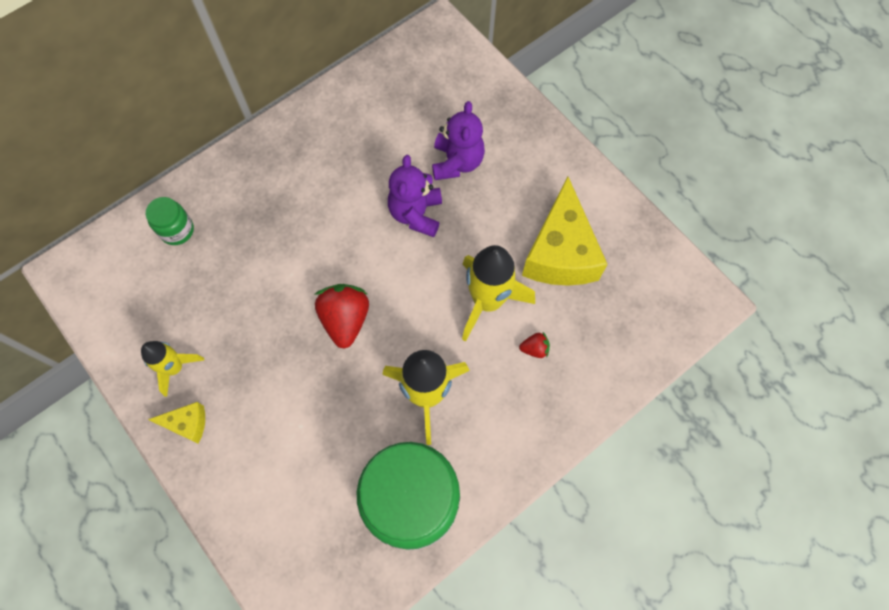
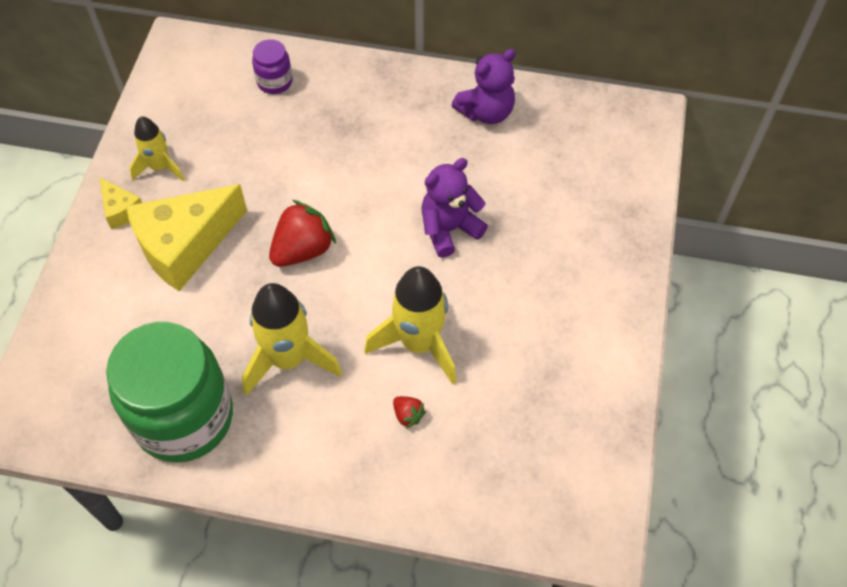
camera: 50 degrees right, 10 degrees down
green jar [146,197,194,245] -> purple jar [252,39,292,94]
purple teddy bear [432,101,485,180] -> purple teddy bear moved to [452,49,516,124]
yellow cheese [522,177,608,286] -> yellow cheese moved to [126,184,247,291]

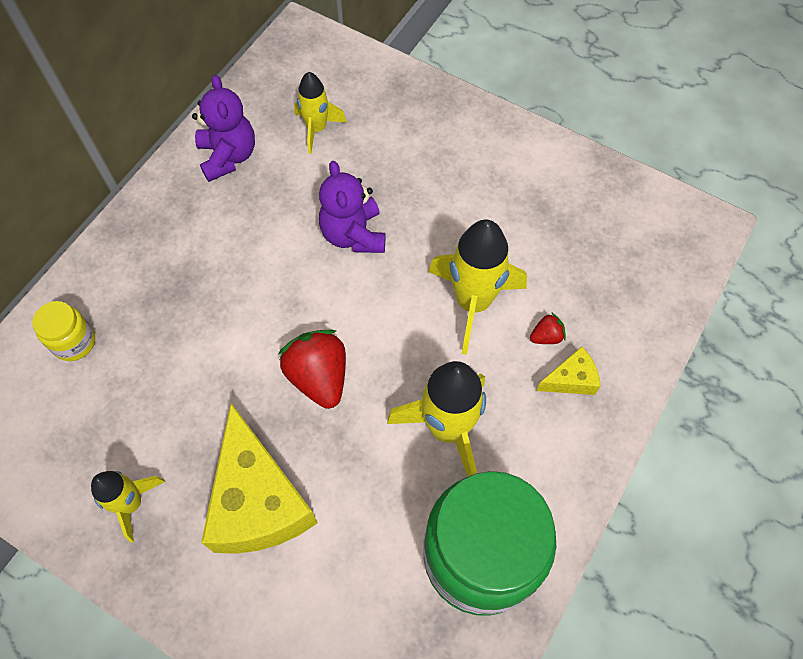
camera: 70 degrees left, 5 degrees up
yellow cheese [99,177,142,229] -> yellow cheese moved to [536,346,601,395]
purple jar [252,39,292,94] -> yellow jar [32,301,95,361]
none -> yellow rocket [294,72,347,154]

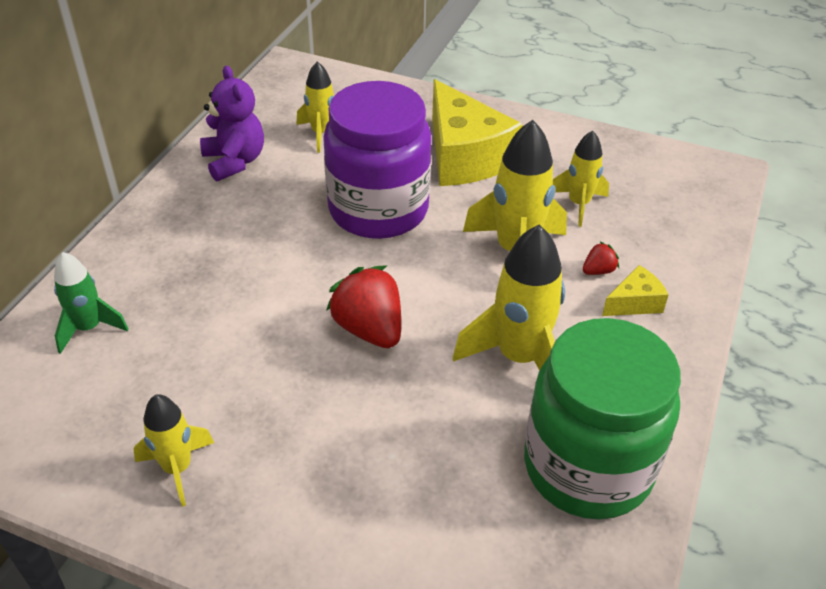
camera: 10 degrees left, 20 degrees down
yellow jar [32,301,95,361] -> green rocket [54,252,129,354]
yellow cheese [201,403,318,554] -> yellow cheese moved to [432,79,523,186]
purple teddy bear [319,161,385,253] -> purple jar [323,81,431,239]
none -> yellow rocket [553,130,609,227]

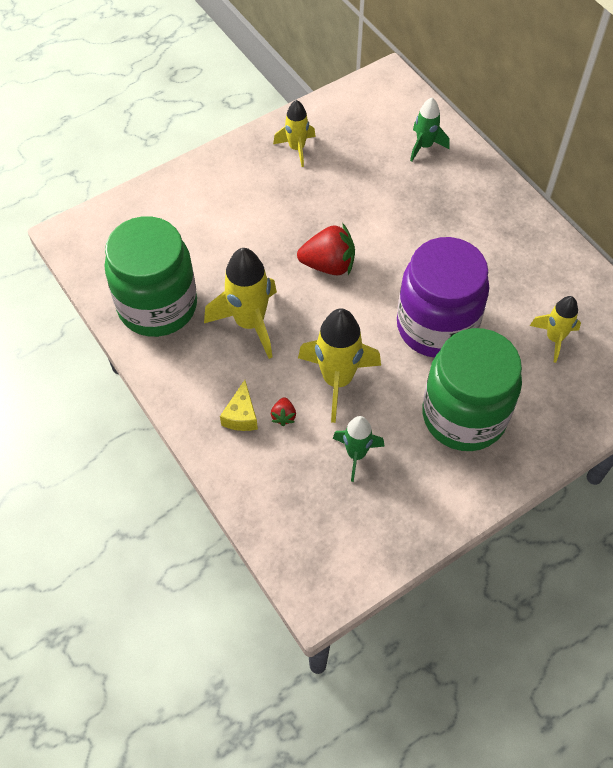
camera: 125 degrees right, 15 degrees up
purple teddy bear [200,66,264,181] -> none
yellow cheese [432,79,523,186] -> green jar [422,328,522,451]
yellow rocket [553,130,609,227] -> green rocket [333,416,385,482]

